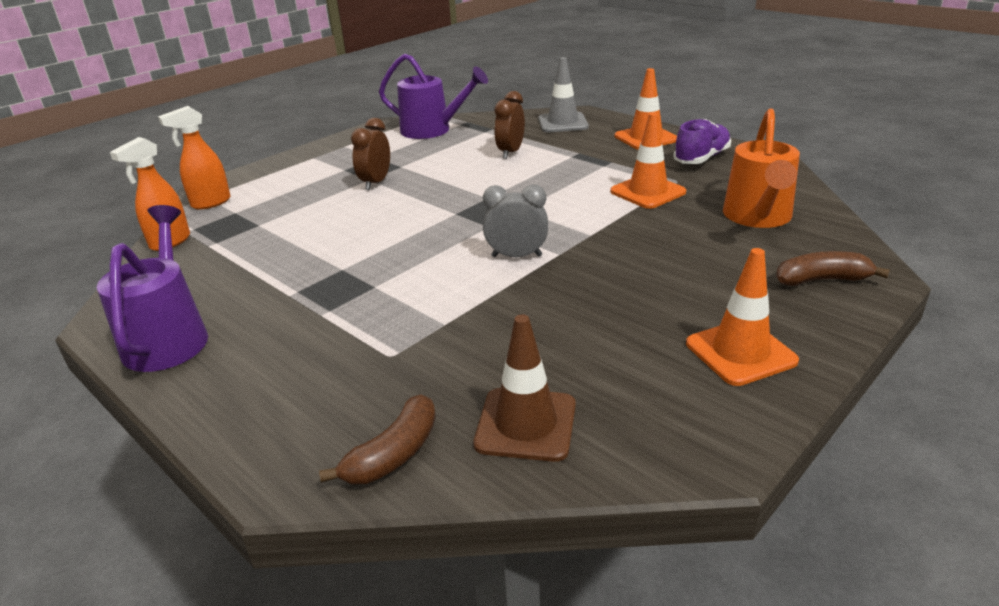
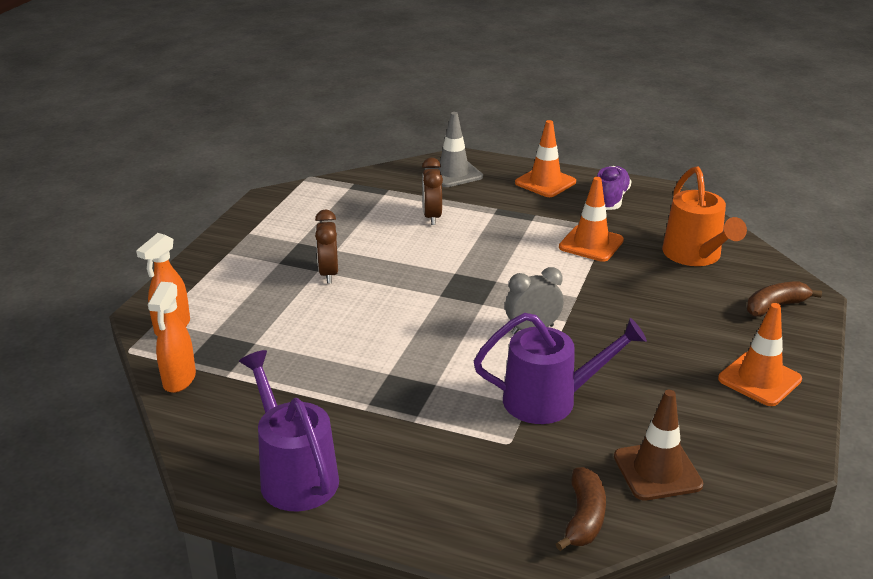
camera: 25 degrees left, 0 degrees up
purple watering can [379,53,488,139] -> purple watering can moved to [474,313,647,424]

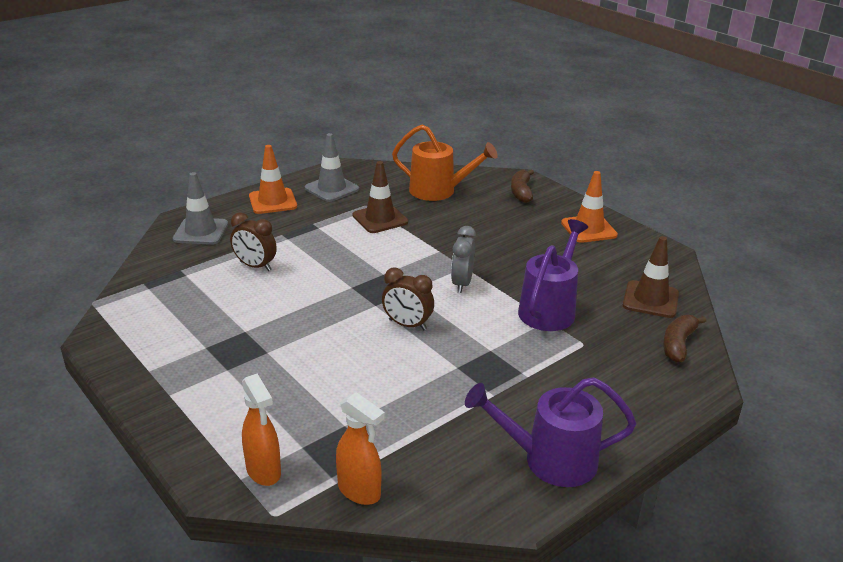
camera: 60 degrees left, 0 degrees up
brown clock [315,210,338,283] -> brown clock moved to [382,268,434,330]
brown banana [556,467,606,551] -> brown banana turned 105 degrees counterclockwise [663,315,706,362]
orange traffic cone [559,177,624,262] -> brown traffic cone [353,161,408,233]
purple shoe [597,166,631,210] -> grey traffic cone [305,133,359,202]

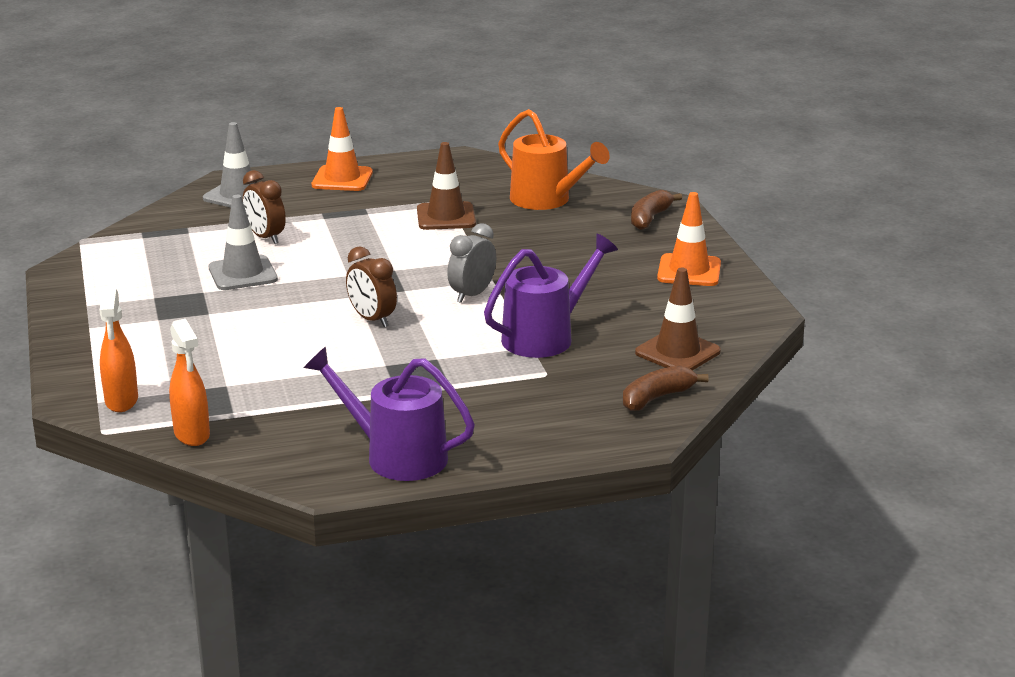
camera: 25 degrees right, 5 degrees down
grey traffic cone [305,133,359,202] -> grey traffic cone moved to [208,195,278,290]

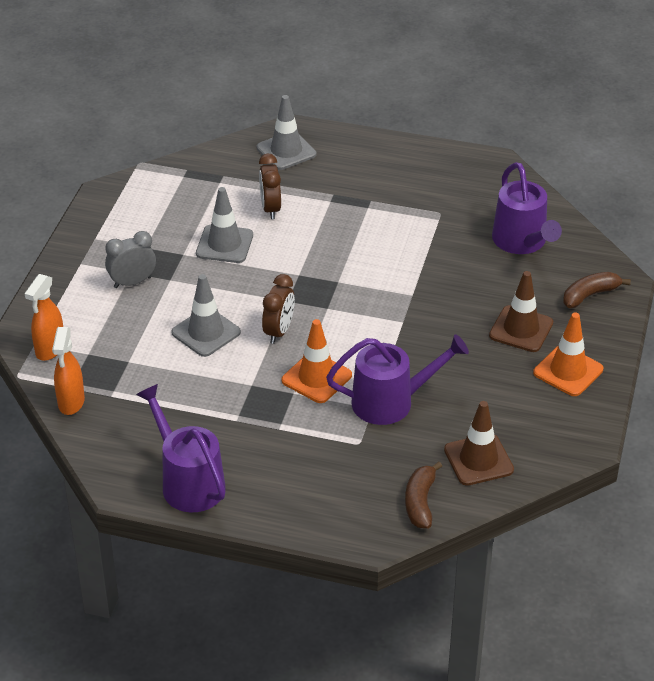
camera: 30 degrees right, 15 degrees up
orange traffic cone [312,107,373,191] -> orange traffic cone moved to [282,319,352,403]
brown clock [346,246,397,327] -> brown clock turned 150 degrees counterclockwise [262,274,295,344]
brown traffic cone [417,142,476,230] -> brown traffic cone moved to [489,271,553,352]
grey clock [447,223,496,303] -> grey clock moved to [105,231,156,288]
orange watering can [498,109,610,210] -> purple watering can [492,162,562,254]
brown banana [623,365,708,411] -> brown banana turned 75 degrees counterclockwise [405,461,442,528]
none -> grey traffic cone [171,274,241,357]

